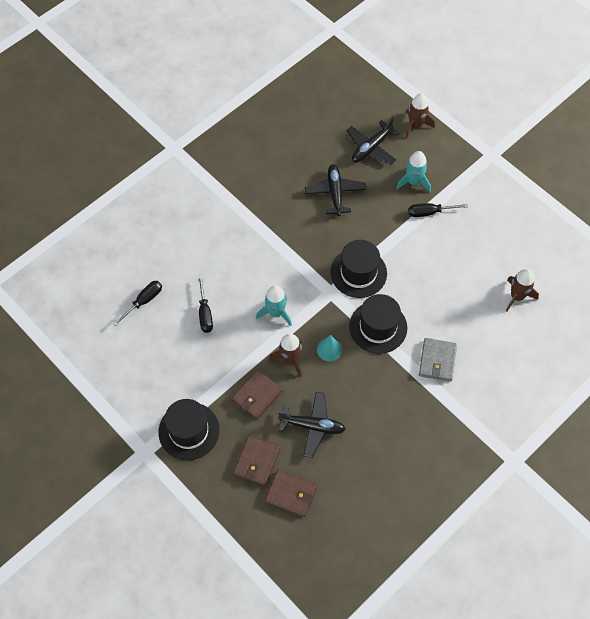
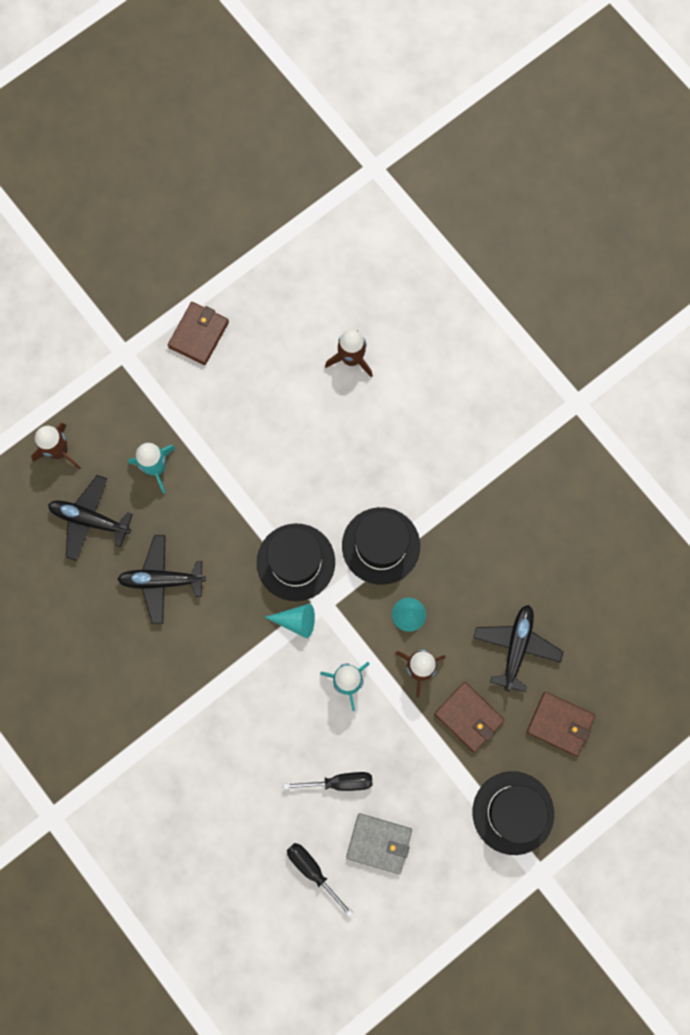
camera: 85 degrees left, 15 degrees up
brown wallet [265,469,317,517] -> brown wallet moved to [168,302,229,365]
black plane [346,117,400,165] -> black plane turned 150 degrees clockwise [48,475,133,561]
black screwdriver [409,203,468,217] -> none
grey wallet [419,338,457,382] -> grey wallet moved to [346,813,412,874]
none -> turquoise cone [265,604,315,638]

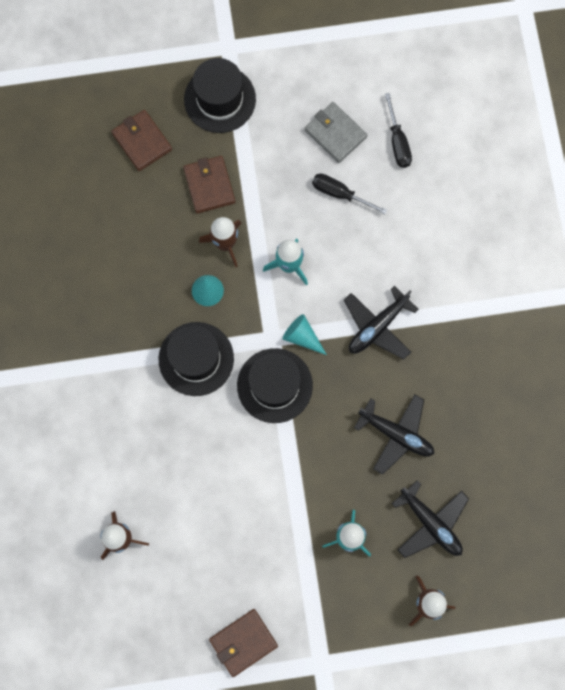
camera: 150 degrees left, 0 degrees up
black plane [473,605,563,692] -> black plane moved to [344,286,418,359]

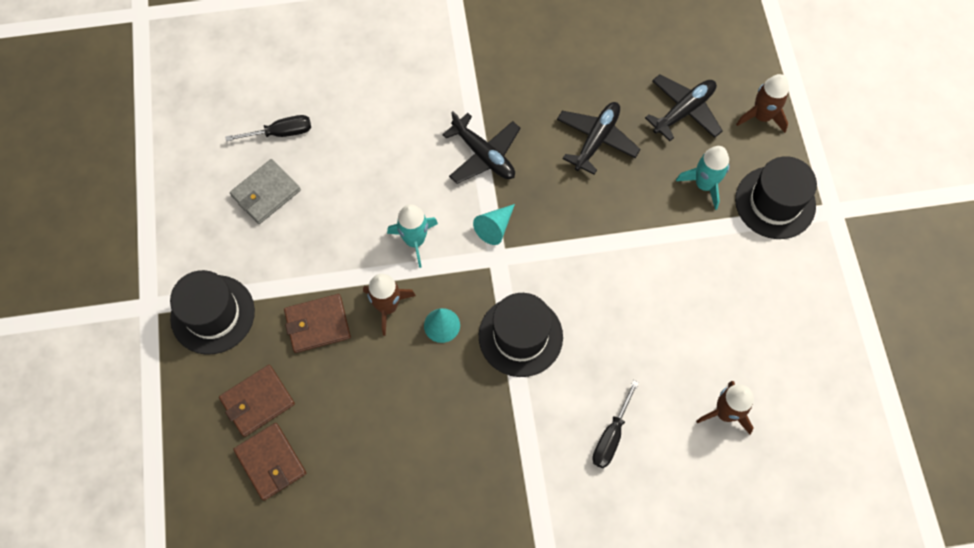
camera: 90 degrees left, 10 degrees down
brown wallet [209,609,278,677] -> brown wallet moved to [233,423,306,501]
black hat [237,348,313,423] -> black hat moved to [735,156,817,239]
black screwdriver [312,174,387,214] -> black screwdriver moved to [592,380,639,468]

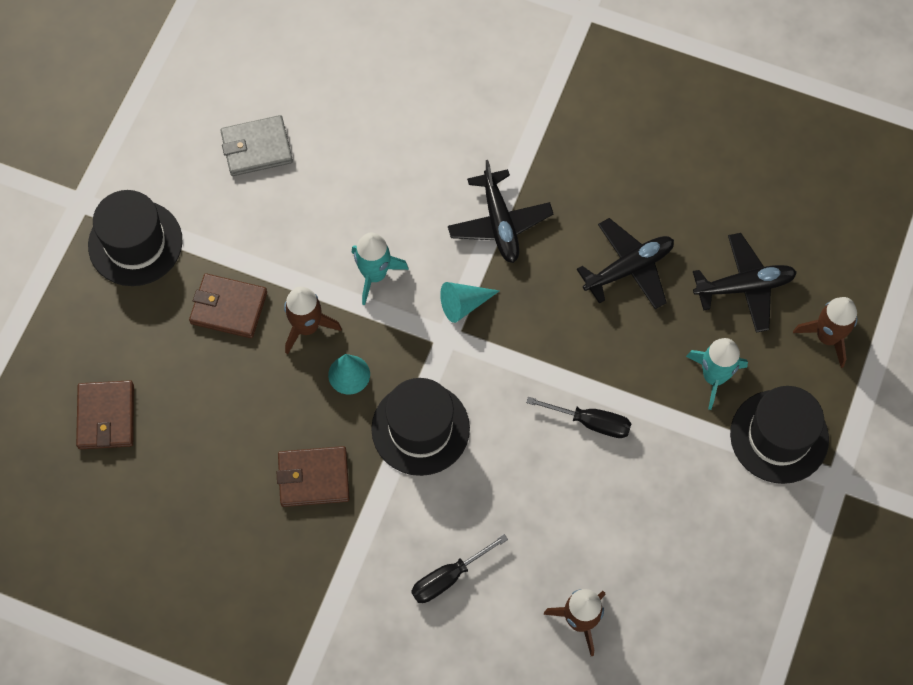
camera: 30 degrees right, 0 degrees up
brown wallet [219,365,295,437] -> brown wallet moved to [277,446,350,507]
black screwdriver [225,115,311,141] -> black screwdriver moved to [526,397,632,438]

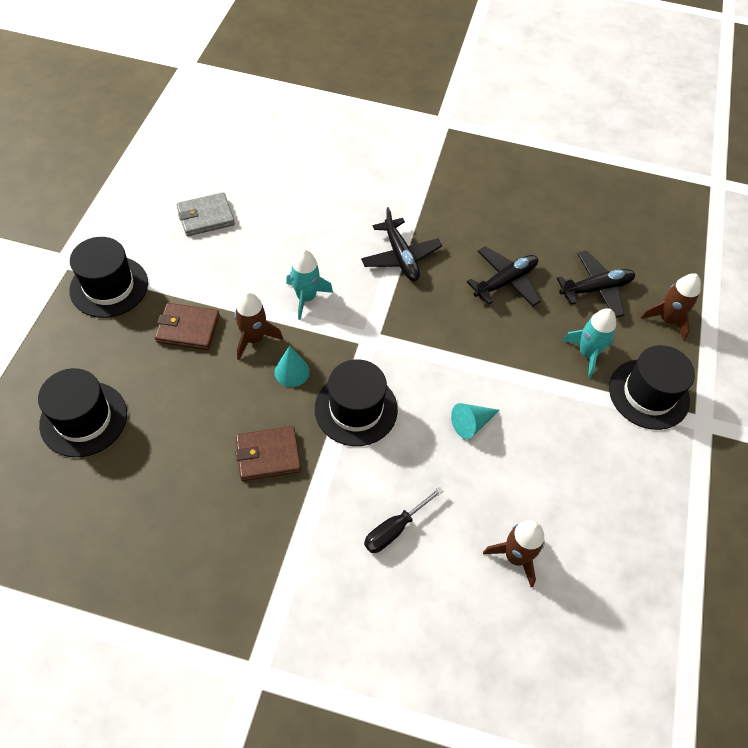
camera: 10 degrees left, 10 degrees down
brown wallet [76,380,134,449] -> black hat [38,368,127,457]
turquoise cone [440,282,500,323] -> turquoise cone moved to [451,403,500,439]
black screwdriver [526,397,632,438] -> none

